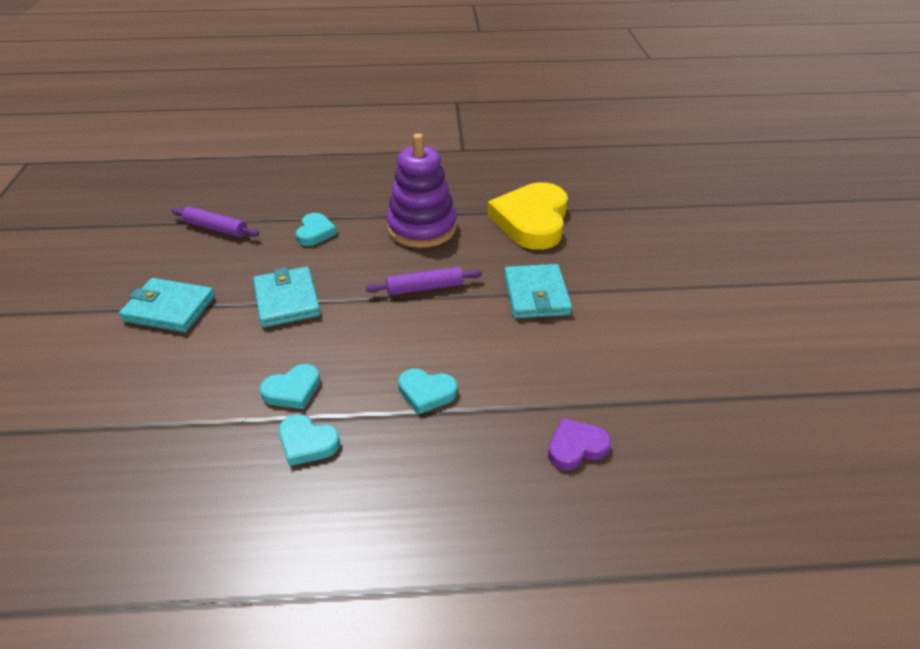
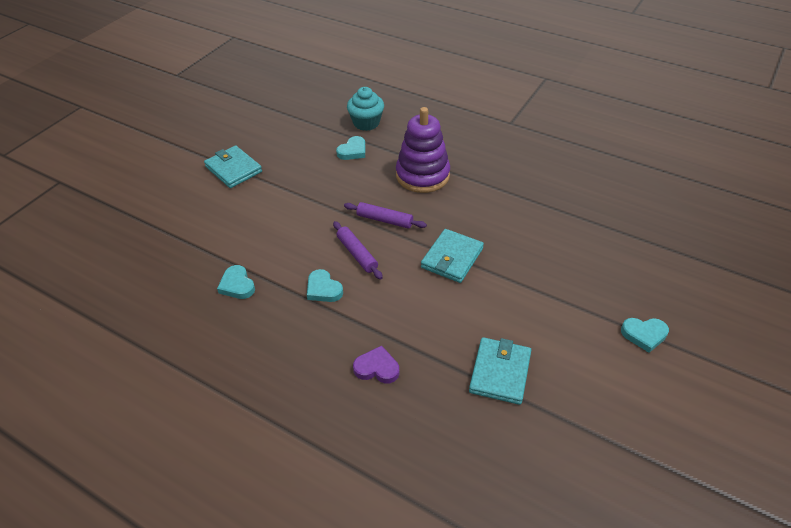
camera: 35 degrees right, 5 degrees up
purple rolling pin [171,207,259,238] -> purple rolling pin moved to [333,221,383,279]
turquoise wallet [253,267,321,327] -> turquoise wallet moved to [469,337,531,405]
turquoise heart [260,364,320,409] -> turquoise heart moved to [621,318,669,353]
yellow heart [488,182,568,250] -> none
none -> turquoise cupcake [347,87,384,131]

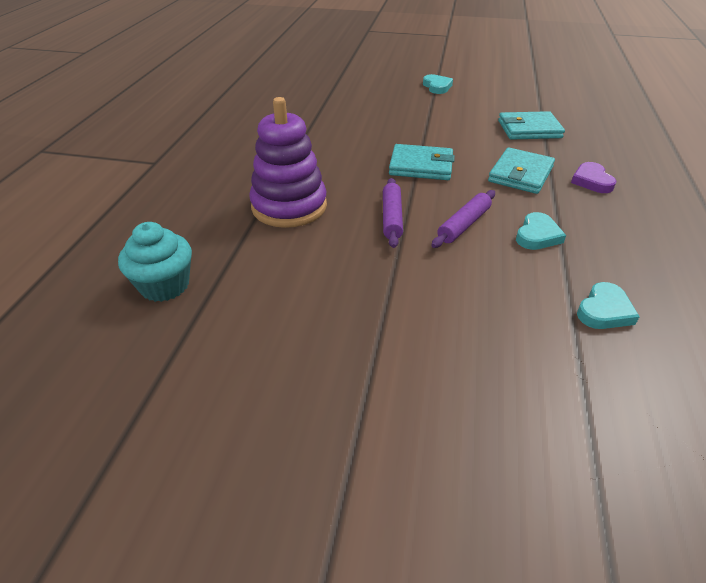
camera: 110 degrees left, 5 degrees down
turquoise wallet [204,145,262,188] -> turquoise wallet moved to [488,147,555,194]
turquoise heart [336,136,365,160] -> none

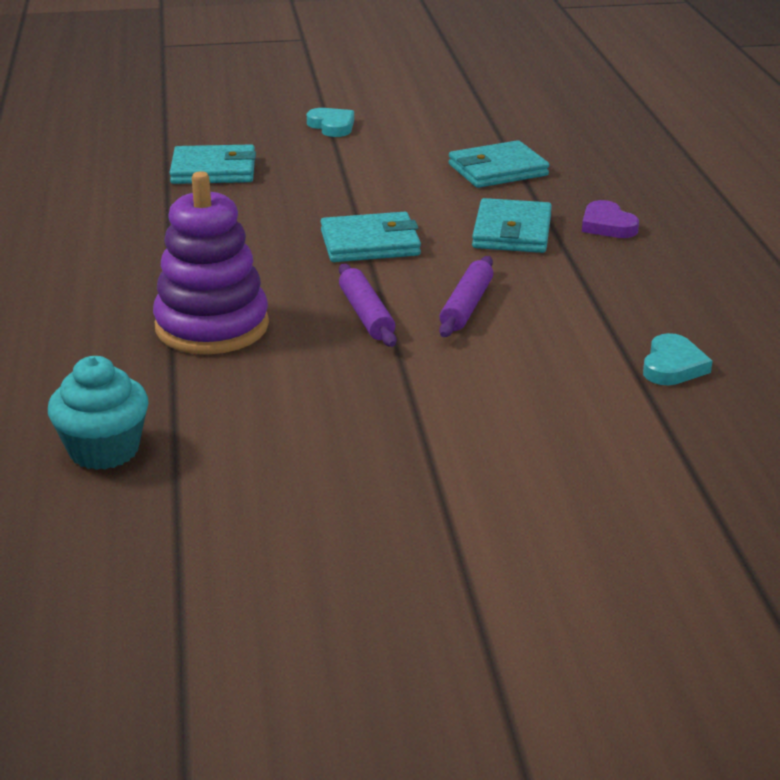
camera: 20 degrees left, 10 degrees down
turquoise heart [516,212,566,250] -> none
none -> turquoise wallet [169,144,256,184]

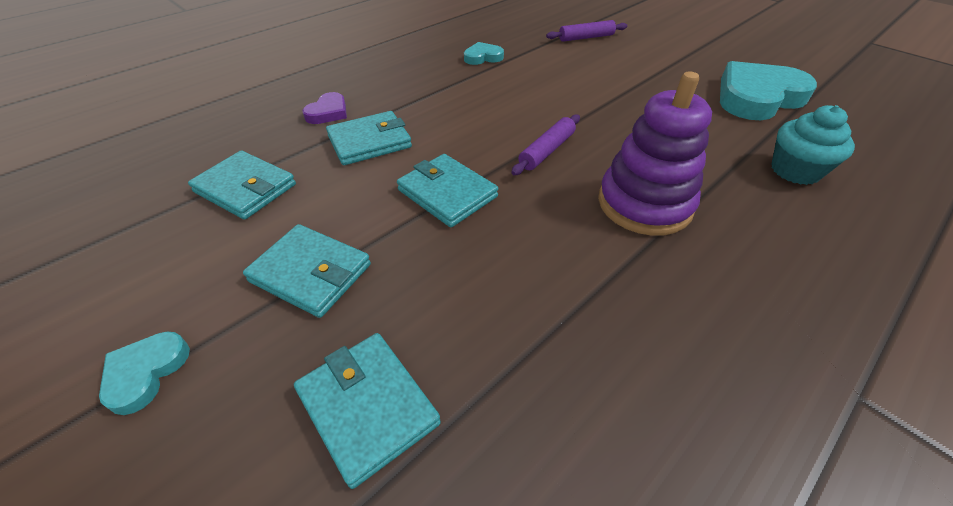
camera: 125 degrees left, 15 degrees up
purple rolling pin [439,256,493,337] -> purple rolling pin moved to [546,20,627,42]
none -> turquoise wallet [243,224,371,318]
none -> turquoise heart [720,61,817,120]

